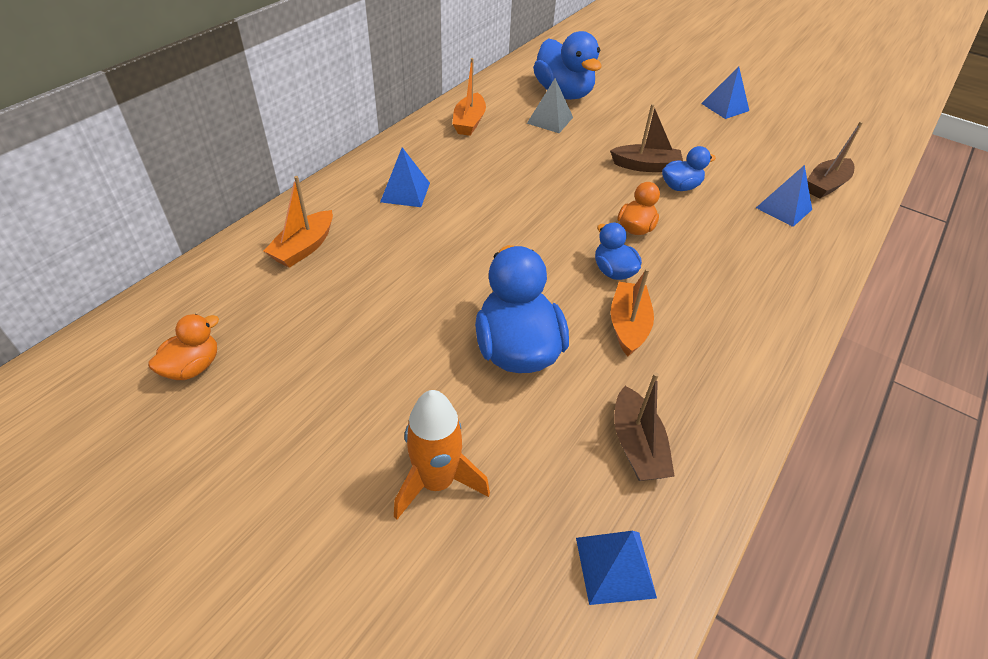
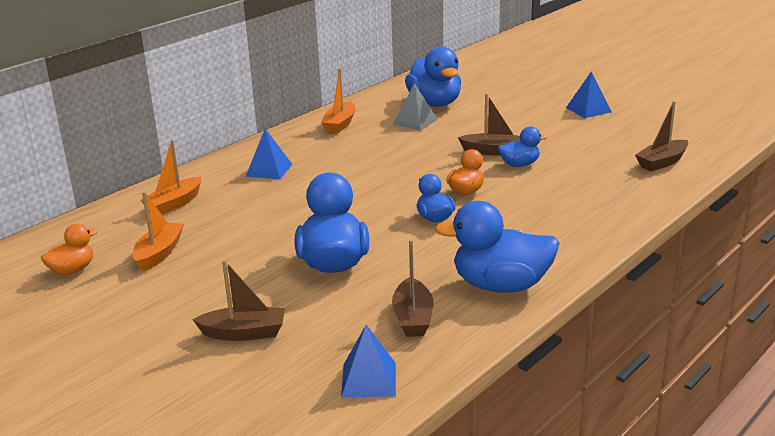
camera: 10 degrees right, 20 degrees down
orange rocket [394,390,490,520] -> brown boat [192,260,285,341]
orange boat [611,268,654,356] -> orange boat moved to [133,192,184,272]
blue pyramid [756,165,812,227] -> none
none -> blue duck [435,201,560,293]

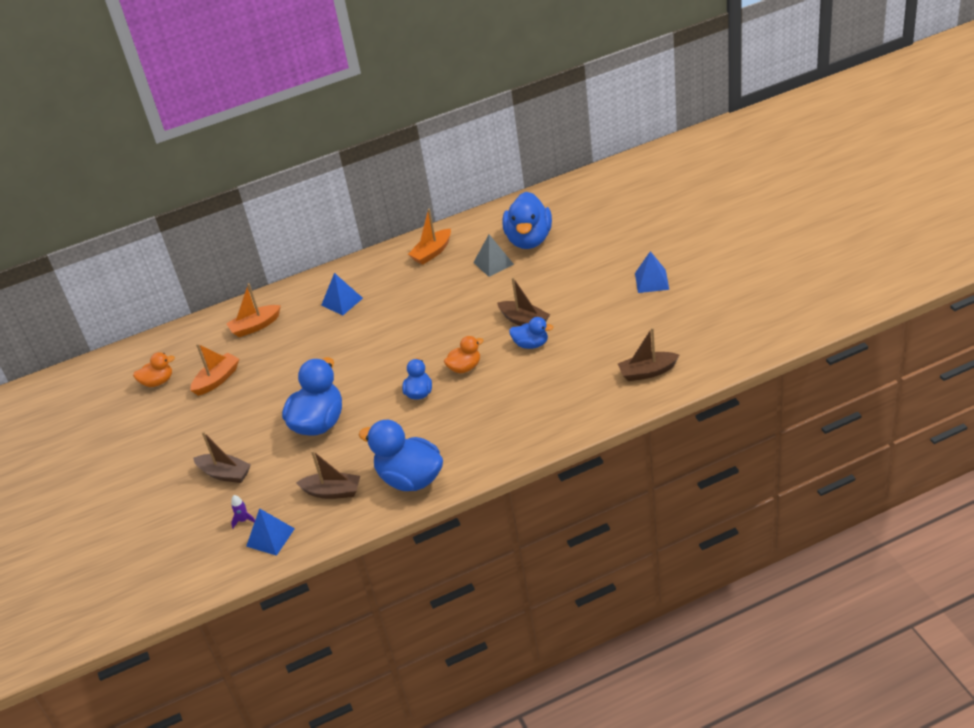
camera: 30 degrees right, 15 degrees up
brown boat [392,239,433,337] -> brown boat turned 105 degrees counterclockwise [296,450,360,499]
none -> purple rocket [231,495,255,528]

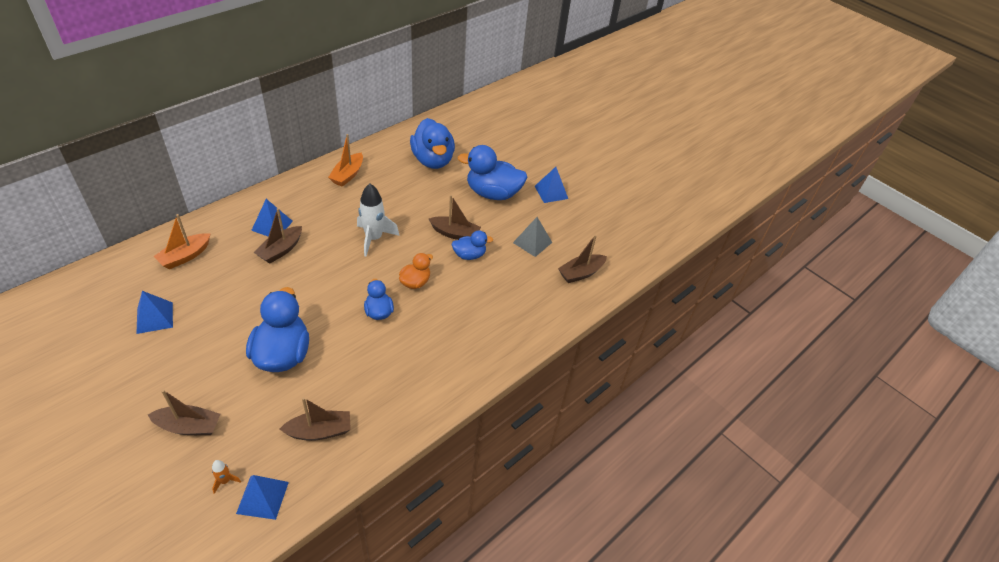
camera: 30 degrees left, 5 degrees up
orange duck [133,352,175,387] -> none
orange boat [190,343,239,396] -> blue pyramid [136,291,173,334]
purple rocket [231,495,255,528] -> orange rocket [212,460,241,494]
blue duck [359,420,443,491] -> blue duck moved to [458,145,528,200]
grey pyramid [473,235,514,277] -> grey pyramid moved to [513,217,553,257]
none -> brown boat [254,208,302,264]
none -> white rocket [357,183,399,256]

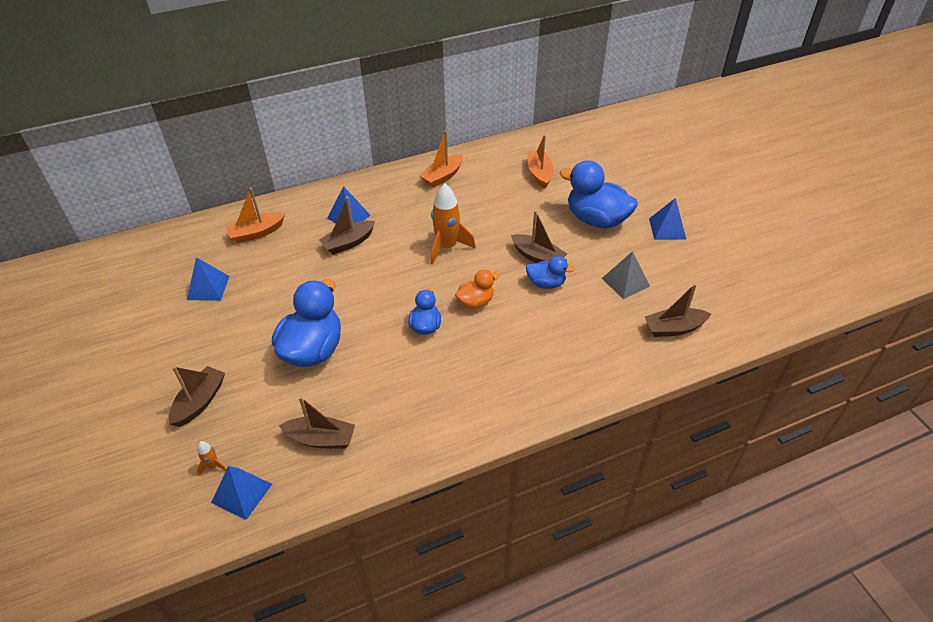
camera: 25 degrees right, 0 degrees up
brown boat [148,389,220,435] -> brown boat turned 90 degrees counterclockwise [169,366,225,427]
white rocket [357,183,399,256] -> orange rocket [431,183,476,265]
blue duck [410,118,455,169] -> orange boat [527,134,554,189]

